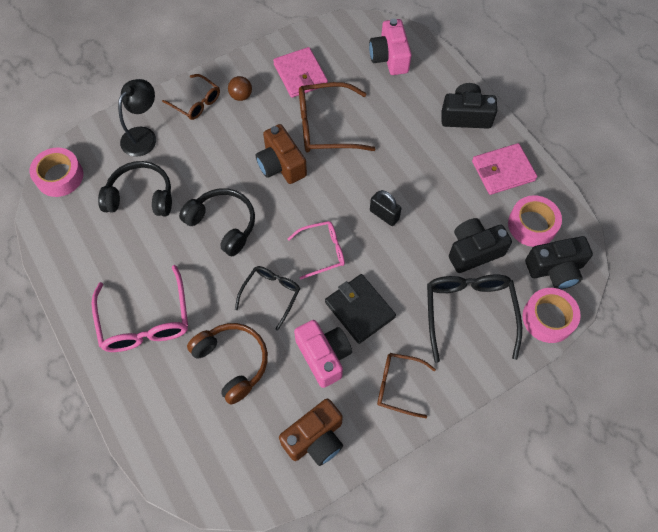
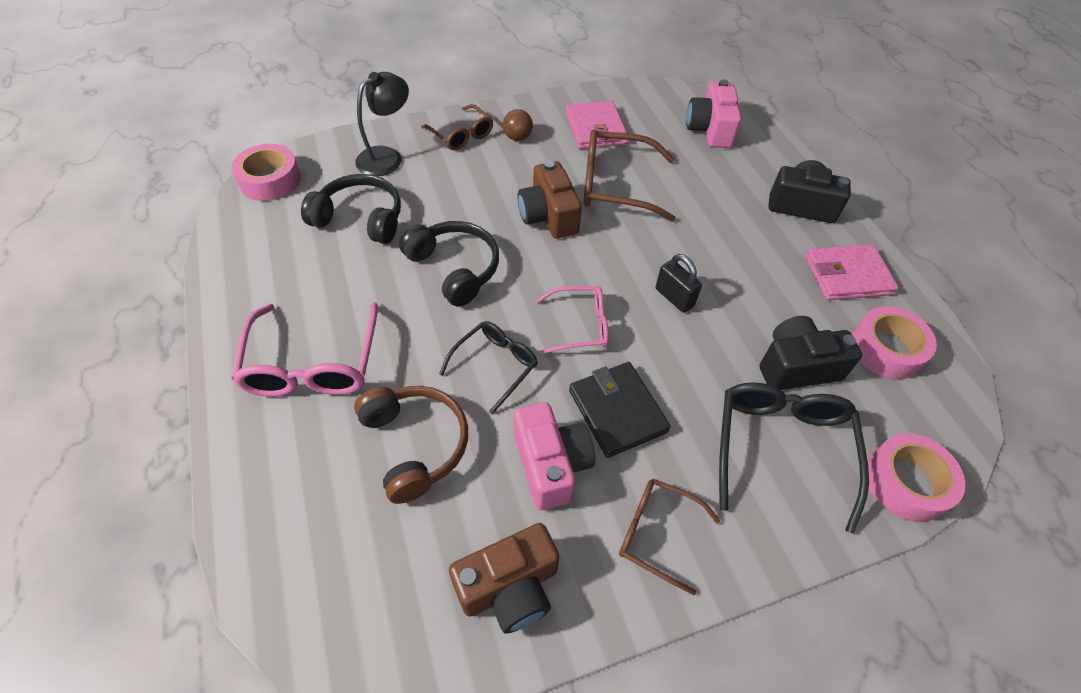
camera: 10 degrees right, 10 degrees down
black camera [525,236,593,289] -> none

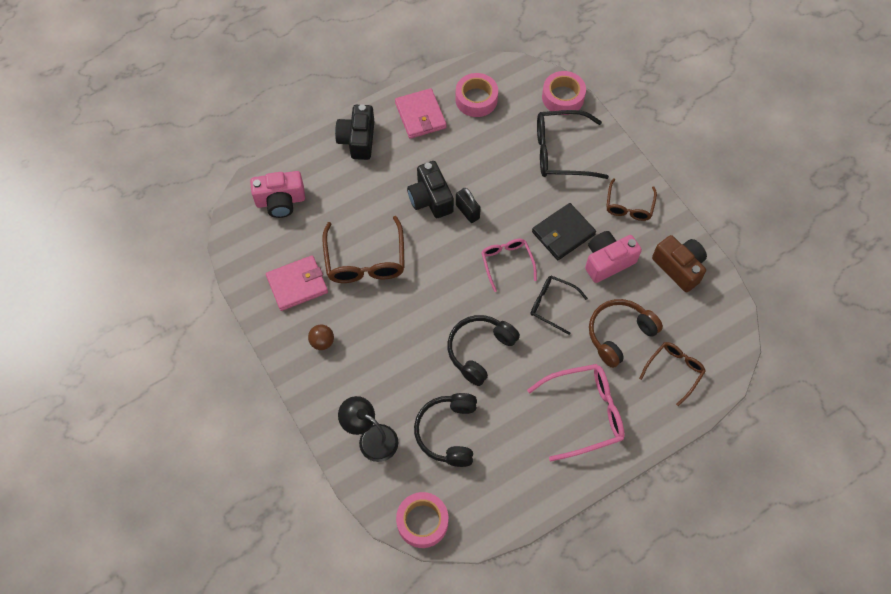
camera: 100 degrees left, 10 degrees up
brown glasses [421,104,493,150] -> brown glasses moved to [639,342,706,406]
brown camera [518,160,582,239] -> none
black padlock [656,254,702,313] -> black padlock turned 75 degrees counterclockwise [456,188,481,223]
black camera [760,316,862,390] -> black camera moved to [407,161,454,218]

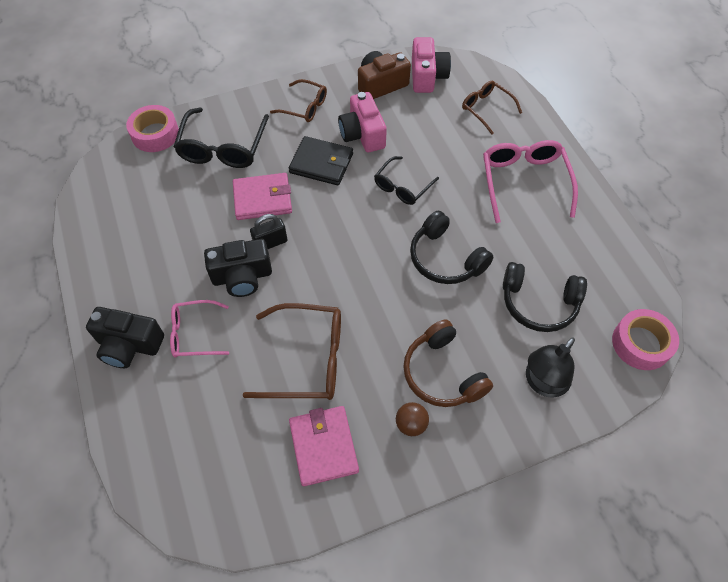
camera: 80 degrees left, 5 degrees down
pink camera [250,171,305,218] -> pink camera moved to [412,37,451,93]
pink wallet [395,88,446,139] -> pink wallet moved to [233,173,292,220]
pink tape [455,73,498,117] -> none
pink glasses [481,239,537,292] -> pink glasses moved to [170,300,229,357]
black wallet [532,203,596,260] -> black wallet turned 45 degrees counterclockwise [289,136,353,186]
brown headphones [589,299,663,368] -> brown headphones moved to [403,319,493,407]

